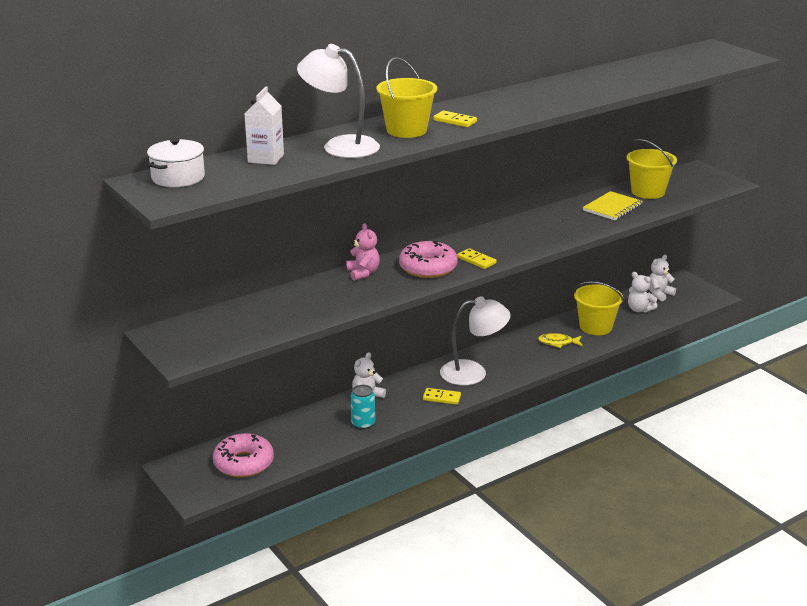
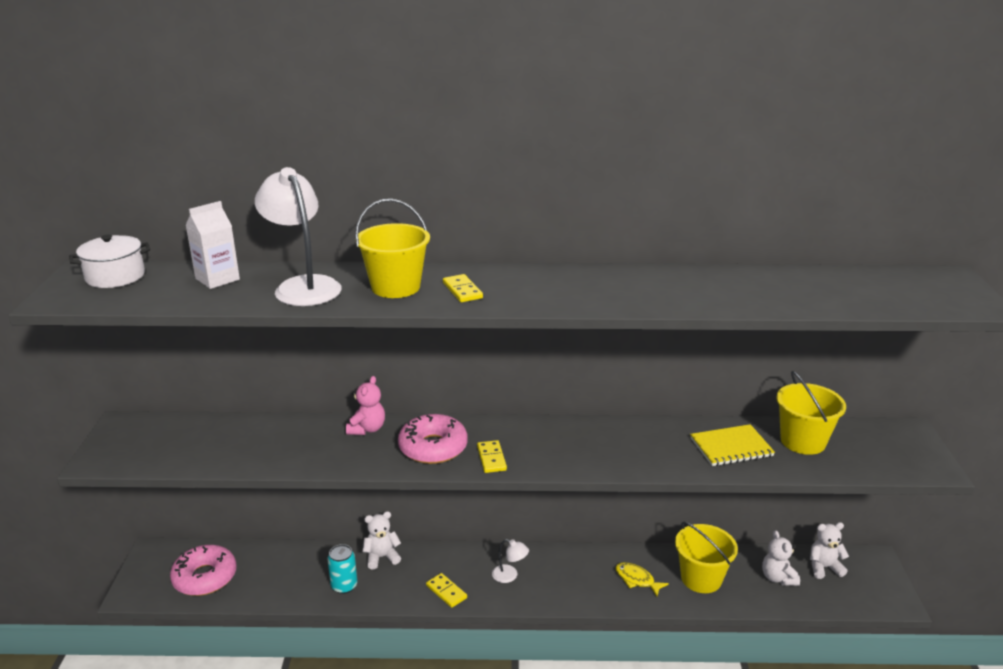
camera: 35 degrees right, 0 degrees up
white lamp [440,296,511,385] -> white lamp [492,539,529,583], size x0.48

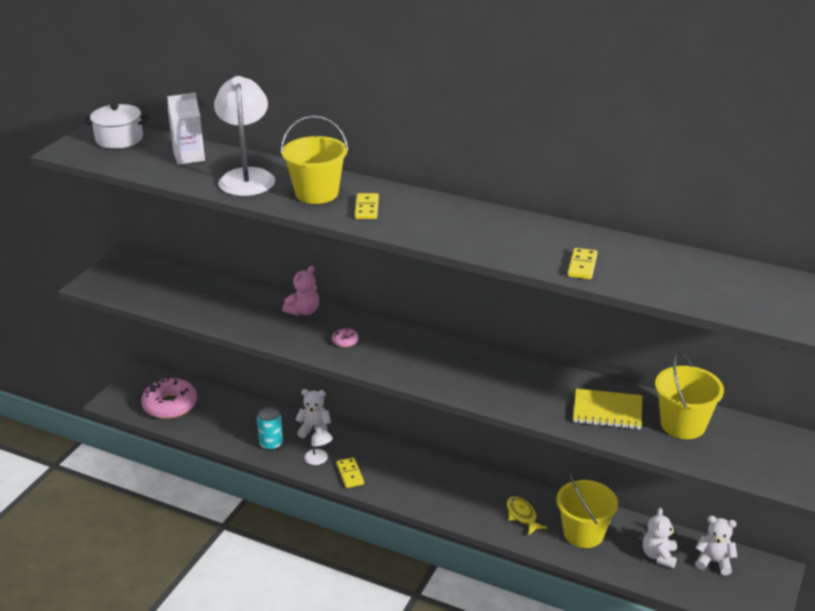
camera: 25 degrees right, 5 degrees up
pink donut [398,414,468,464] -> pink donut [332,328,359,347], size x0.43
yellow domino [477,440,507,473] -> yellow domino moved to [568,248,598,279]
white lamp [492,539,529,583] -> white lamp moved to [304,425,333,465]

